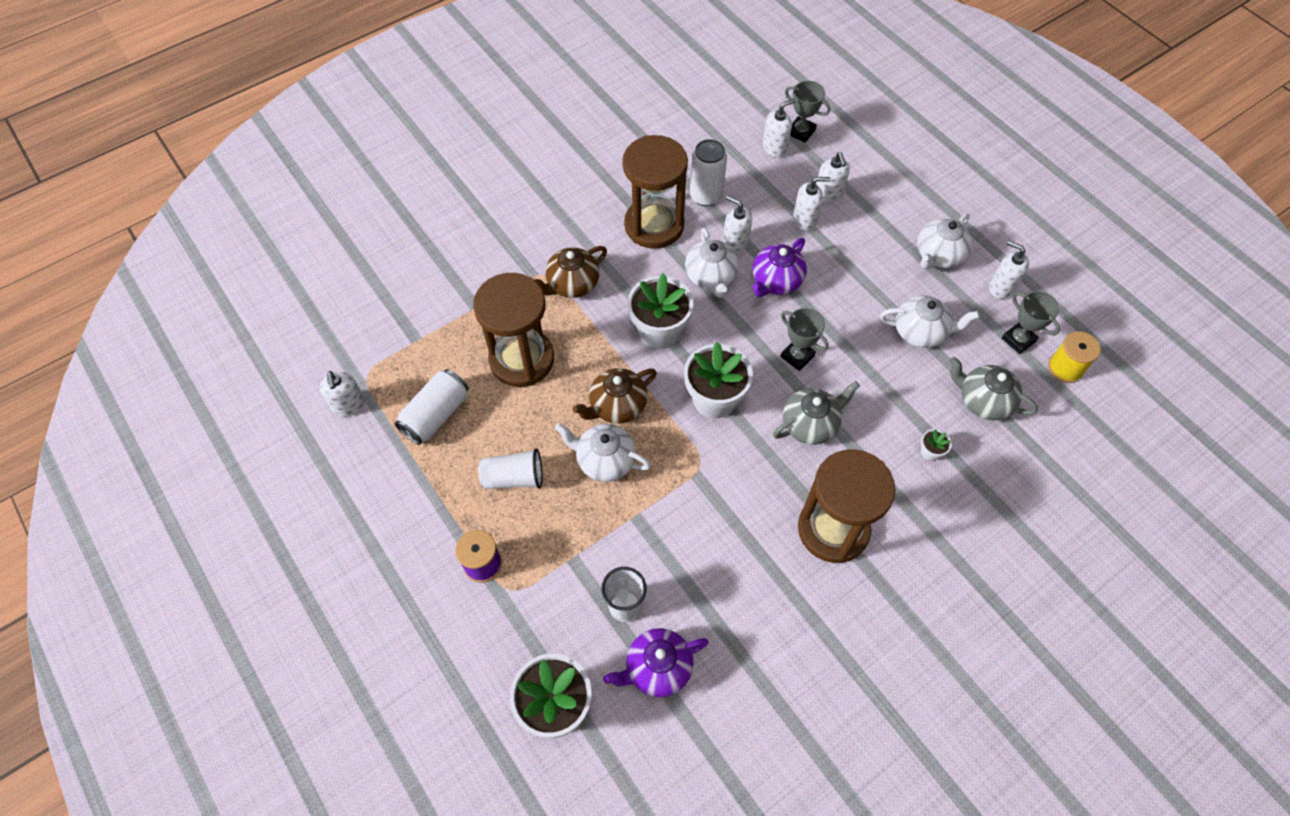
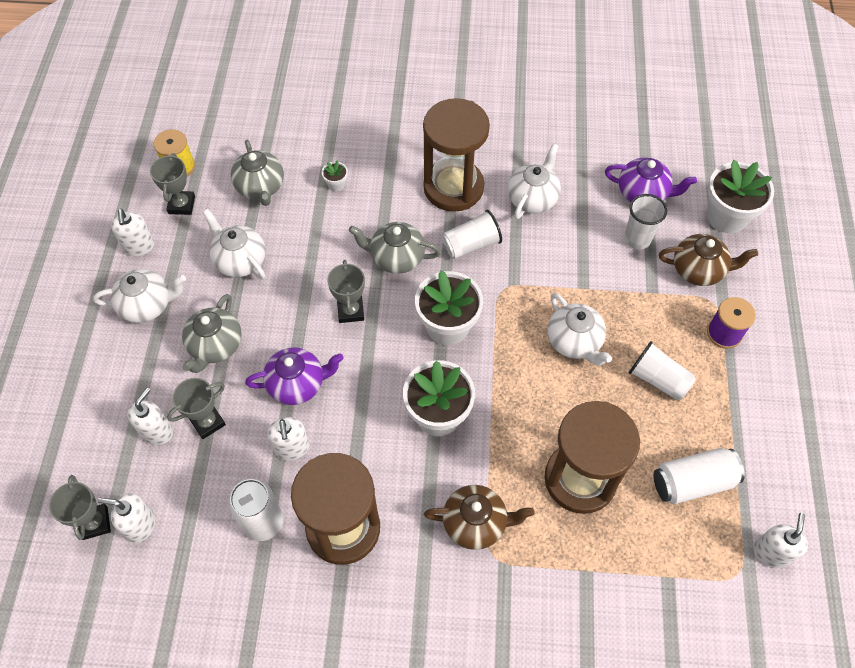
camera: 140 degrees left, 0 degrees up
brown teapot [572,368,657,424] -> brown teapot moved to [659,234,758,286]
white teapot [685,227,739,298] -> white teapot moved to [507,143,561,219]
white soap dispenser [793,177,831,231] -> grey trophy [167,378,226,439]
none -> grey teapot [182,294,242,373]
none -> white cup [442,210,502,259]

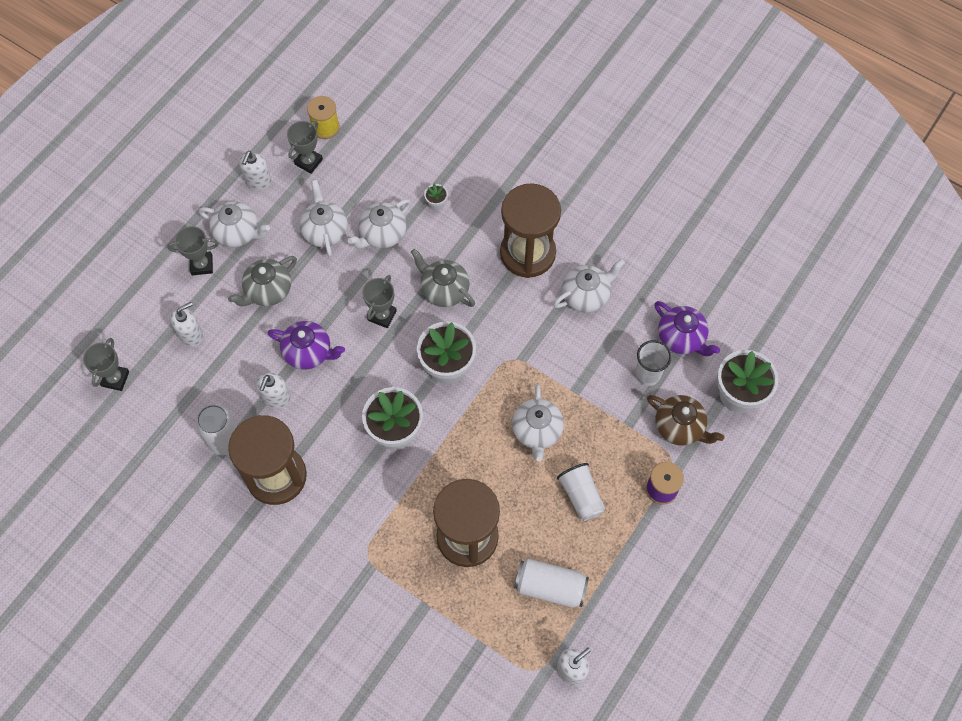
camera: 30 degrees right, 5 degrees up
white soap dispenser [98,493,155,543] -> none
grey trophy [167,378,226,439] -> grey trophy moved to [167,226,219,275]
grey teapot [231,140,284,206] -> none
brown teapot [424,485,534,550] -> none
white cup [442,210,502,259] -> none
none -> white teapot [348,199,411,249]

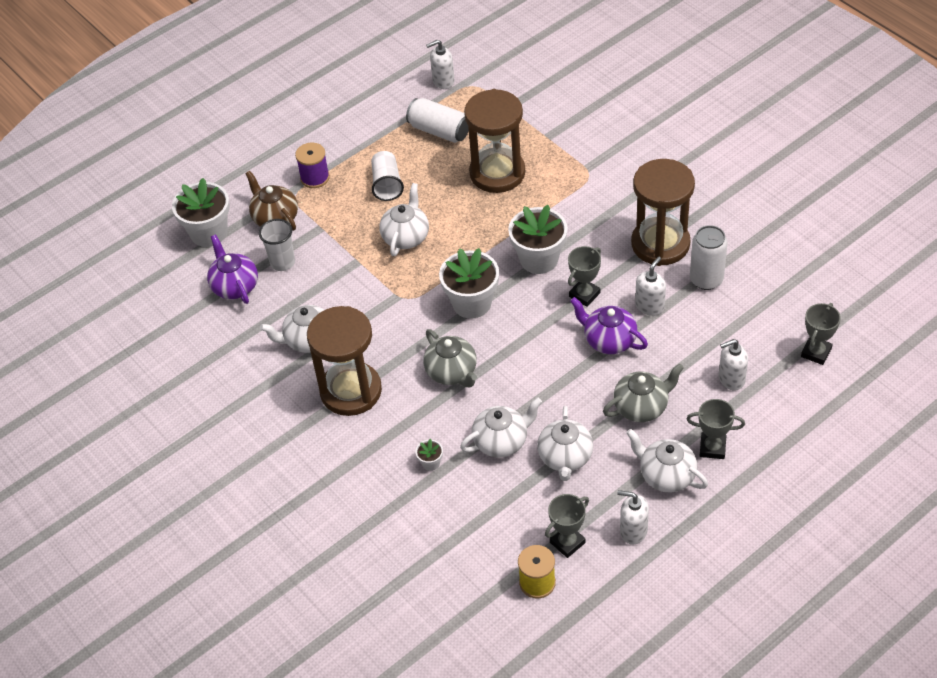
camera: 160 degrees left, 15 degrees down
white soap dispenser [239,151,272,190] -> white soap dispenser turned 105 degrees counterclockwise [617,490,649,545]
grey trophy [362,275,397,328] -> grey trophy moved to [568,246,601,307]

